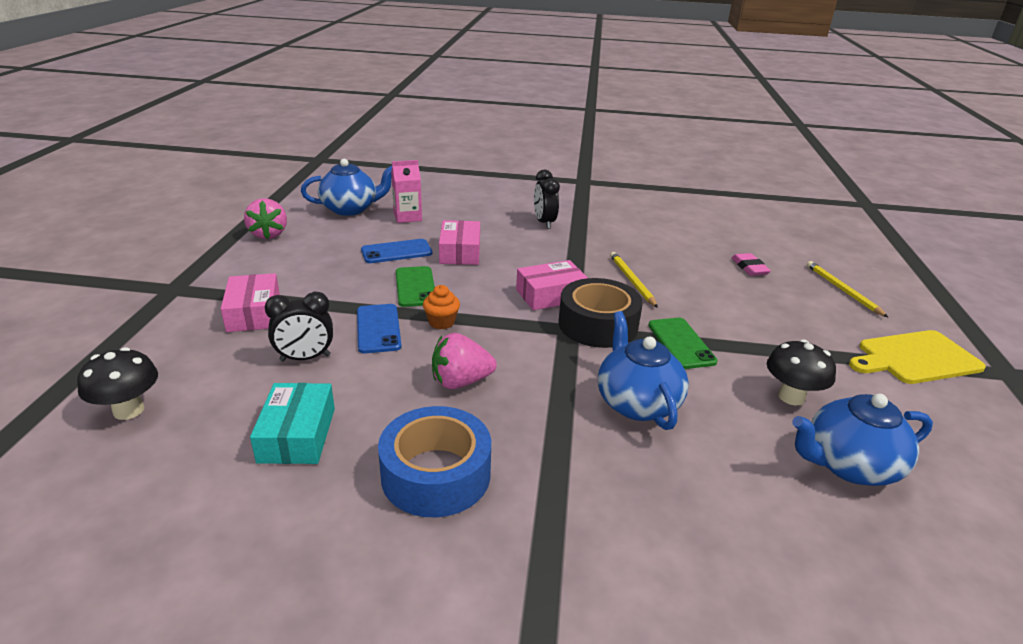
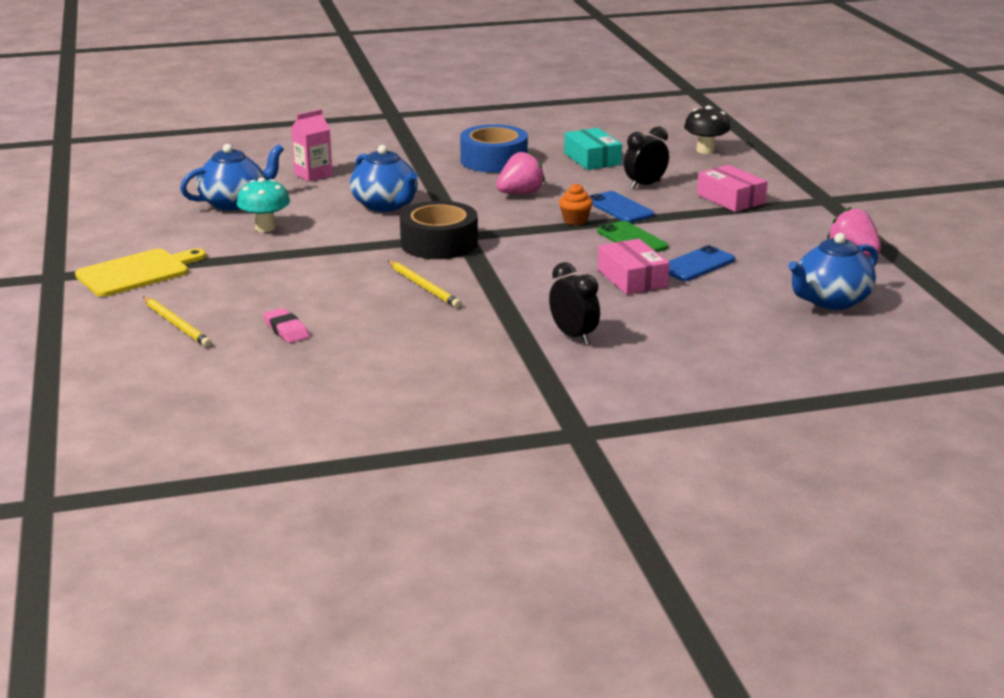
camera: 160 degrees right, 5 degrees down
pink carton [391,160,422,223] -> pink carton moved to [291,109,332,182]
pink box [516,260,588,310] -> none
green phone [648,318,718,369] -> none
black mushroom [767,340,836,406] -> turquoise mushroom [237,178,290,232]

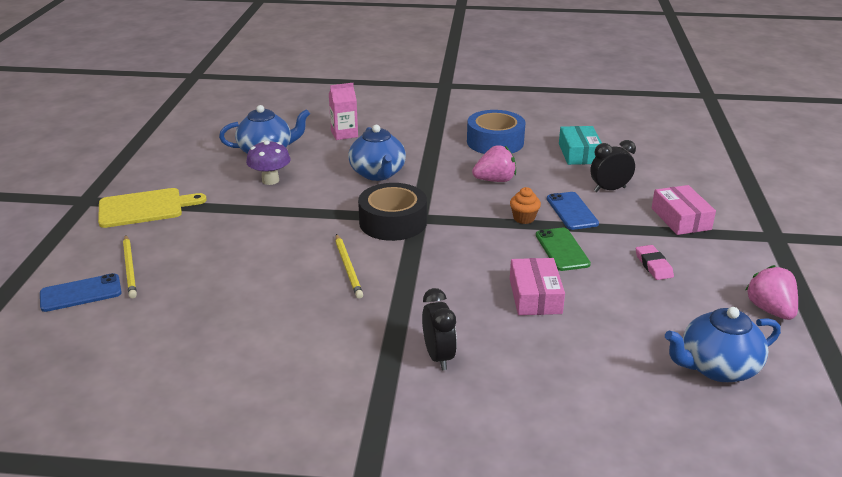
camera: 20 degrees right, 5 degrees up
turquoise mushroom [237,178,290,232] -> purple mushroom [246,140,291,185]
pink eraser [263,308,309,343] -> pink eraser moved to [636,245,674,280]
blue phone [669,245,735,281] -> blue phone moved to [40,273,122,312]
black mushroom [684,106,730,154] -> none

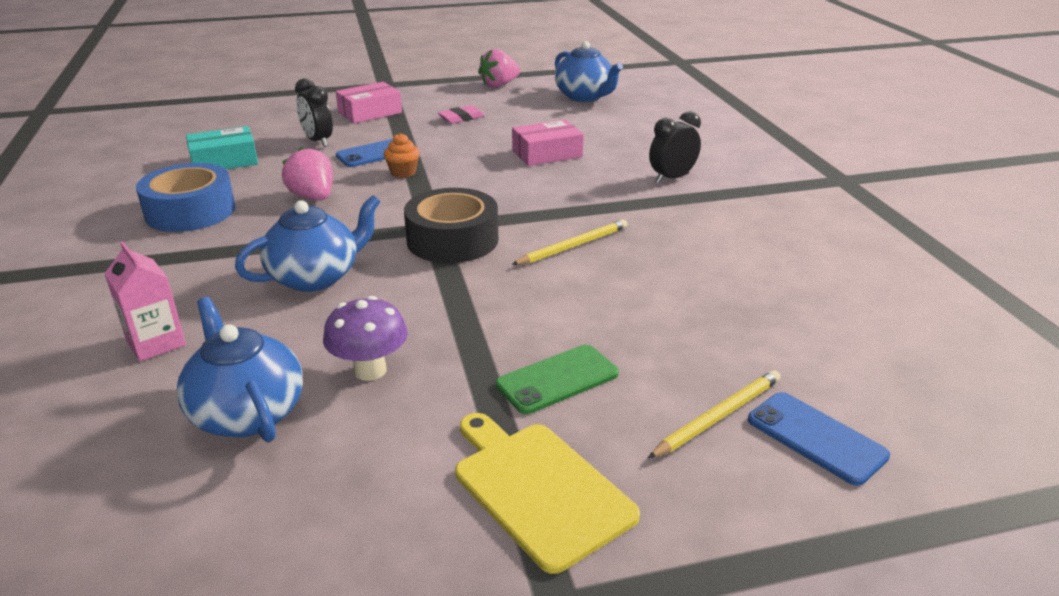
camera: 110 degrees left, 0 degrees up
green phone [536,228,591,271] -> green phone moved to [496,344,619,414]

